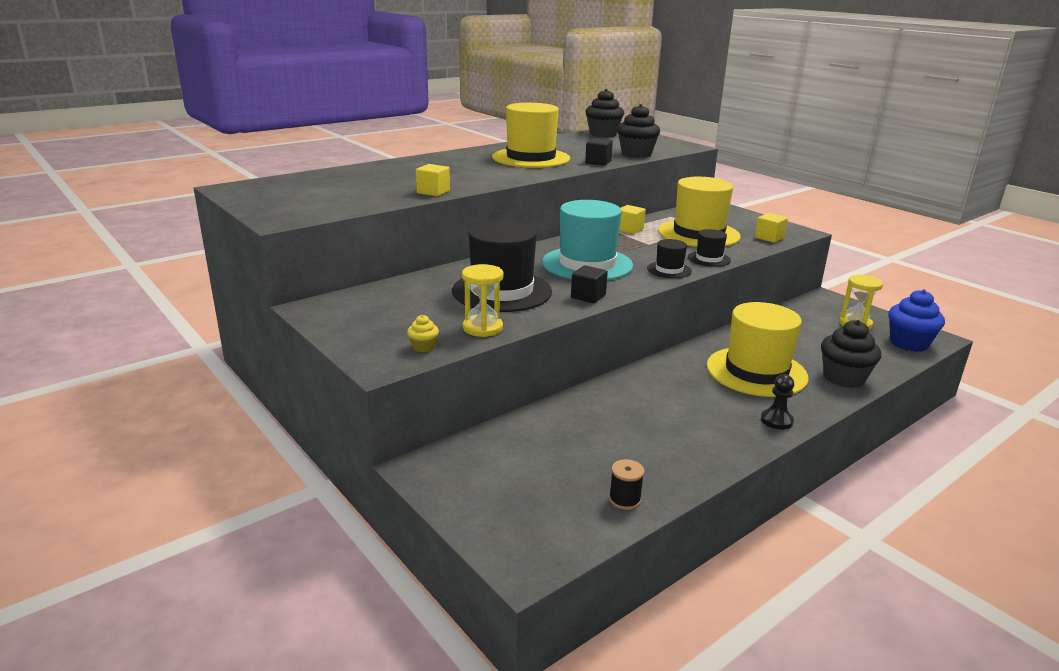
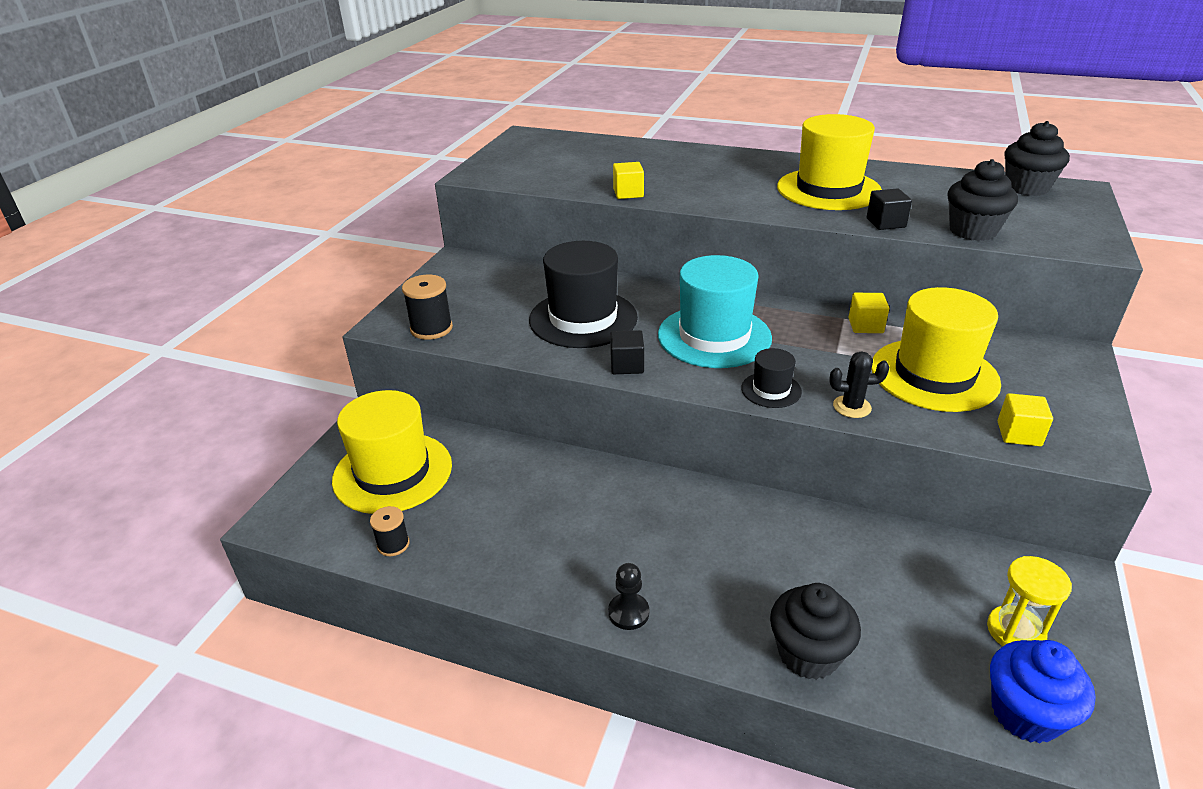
camera: 60 degrees right, 10 degrees up
yellow cupcake [407,315,439,352] -> black spool [402,275,453,340]
yellow hourglass [462,264,503,337] -> none
black hat [688,229,731,267] -> black cactus [829,351,889,418]
yellow hat [707,302,809,397] -> yellow hat moved to [332,390,452,514]

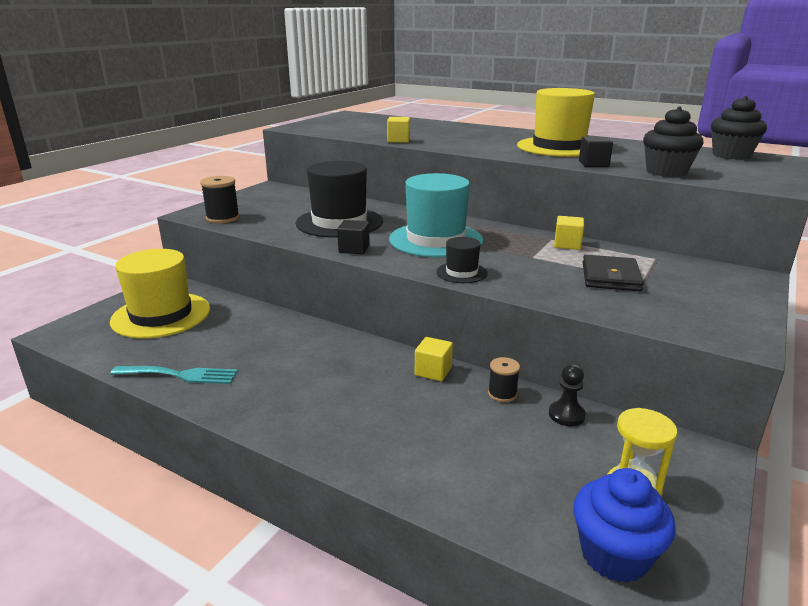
camera: 10 degrees right, 10 degrees down
black spool [370,506,410,556] -> black spool moved to [488,357,520,402]
black pawn [608,563,649,630] -> black pawn moved to [549,364,586,426]
black cupcake [770,583,861,680] -> none
black cactus [829,351,889,418] -> none
yellow hat [871,287,1001,412] -> black wallet [583,255,644,291]
yellow cube [998,393,1053,446] -> yellow cube moved to [415,337,453,381]
none -> turquoise fork [110,366,238,384]

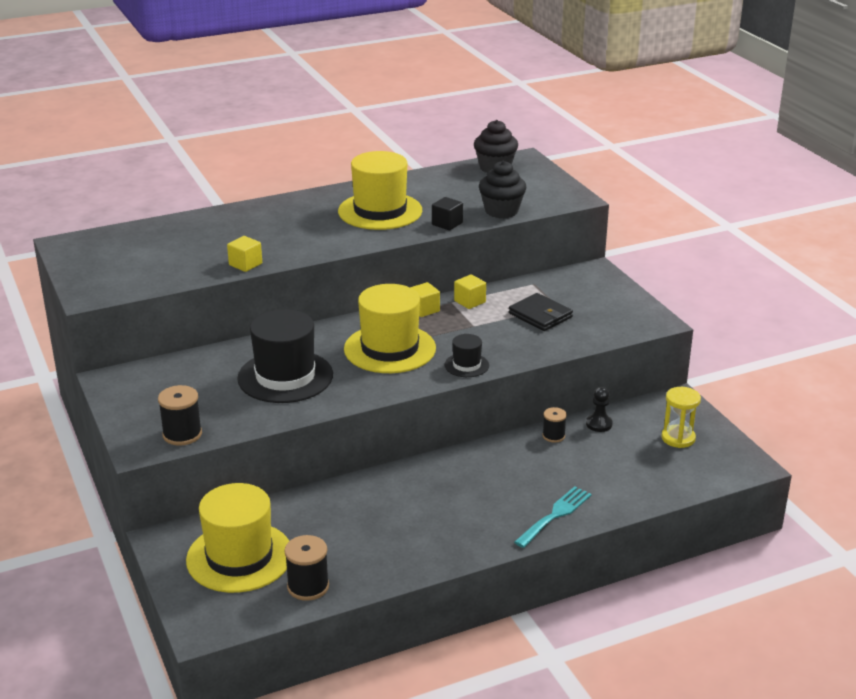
camera: 55 degrees left, 5 degrees up
turquoise fork [110,366,238,384] -> turquoise fork moved to [514,486,592,548]
black cube [337,220,370,254] -> none
turquoise hat [389,173,483,257] -> yellow hat [344,284,436,373]
yellow cube [415,337,453,381] -> yellow cube moved to [410,282,440,317]
blue cupcake [573,468,676,583] -> none
none -> black spool [284,535,329,601]

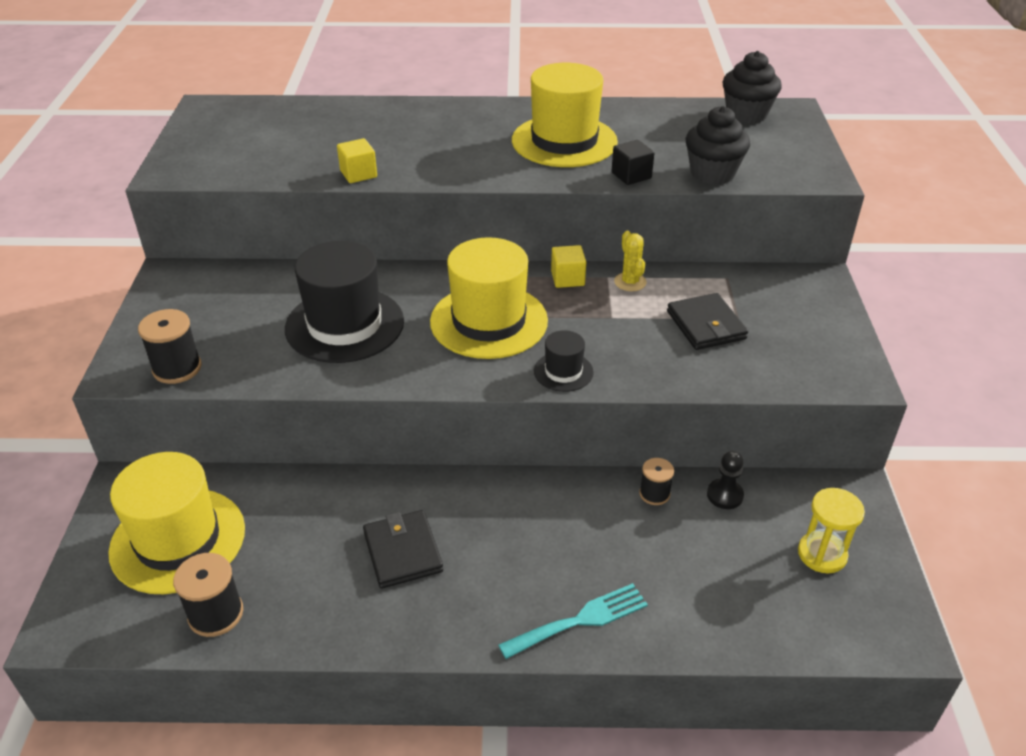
camera: 25 degrees right, 10 degrees up
yellow cube [454,274,486,309] -> yellow cactus [614,231,647,291]
none -> black wallet [363,510,443,589]

